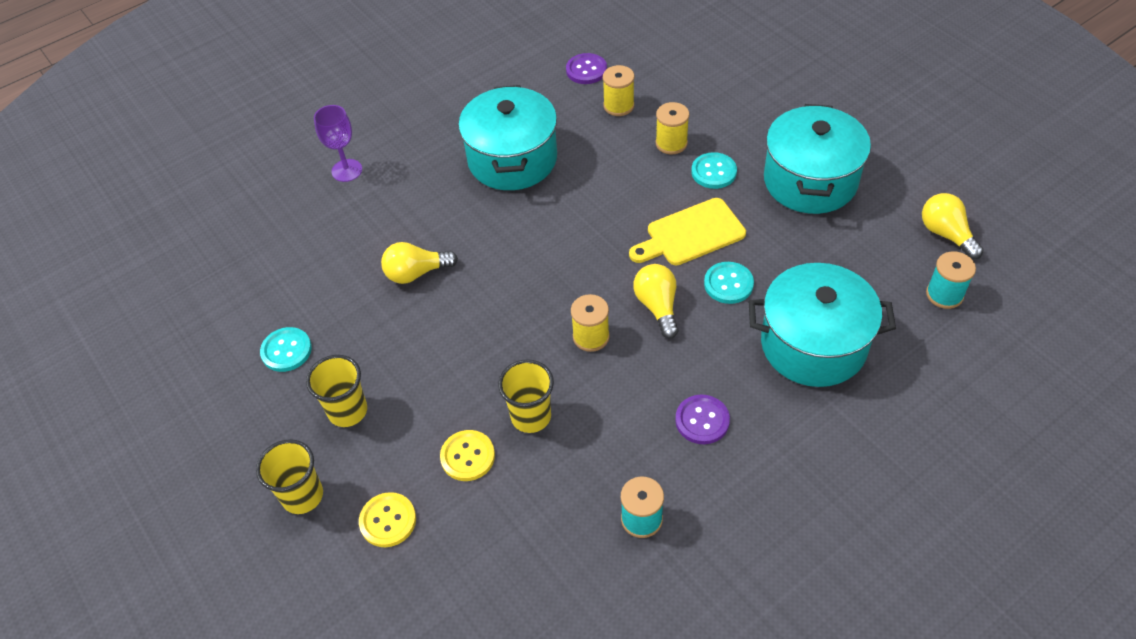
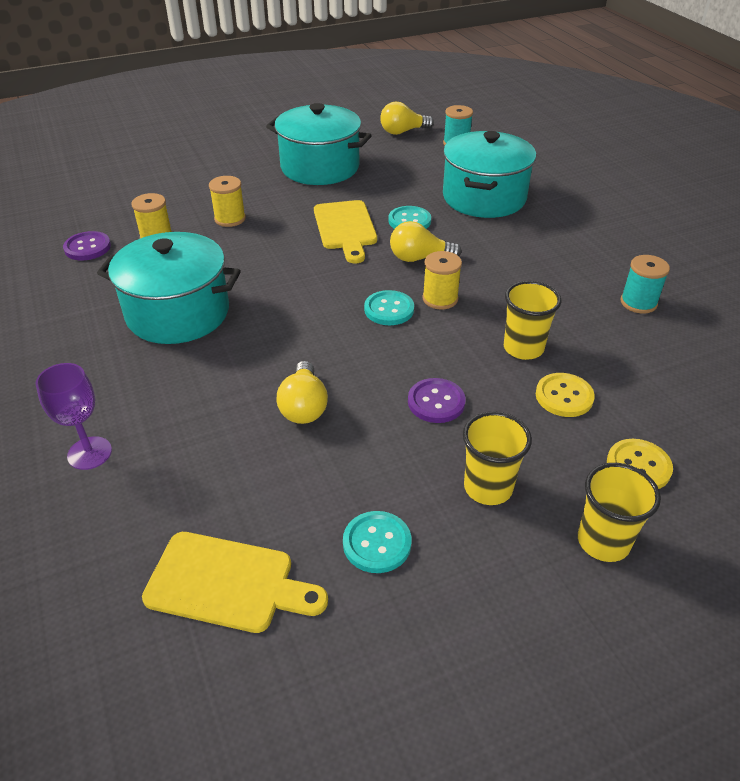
camera: 80 degrees left, 10 degrees down
purple button [675,395,730,444] -> purple button moved to [408,378,466,423]
turquoise button [691,152,737,189] -> turquoise button moved to [364,290,414,325]
none -> yellow cutting board [142,532,328,633]

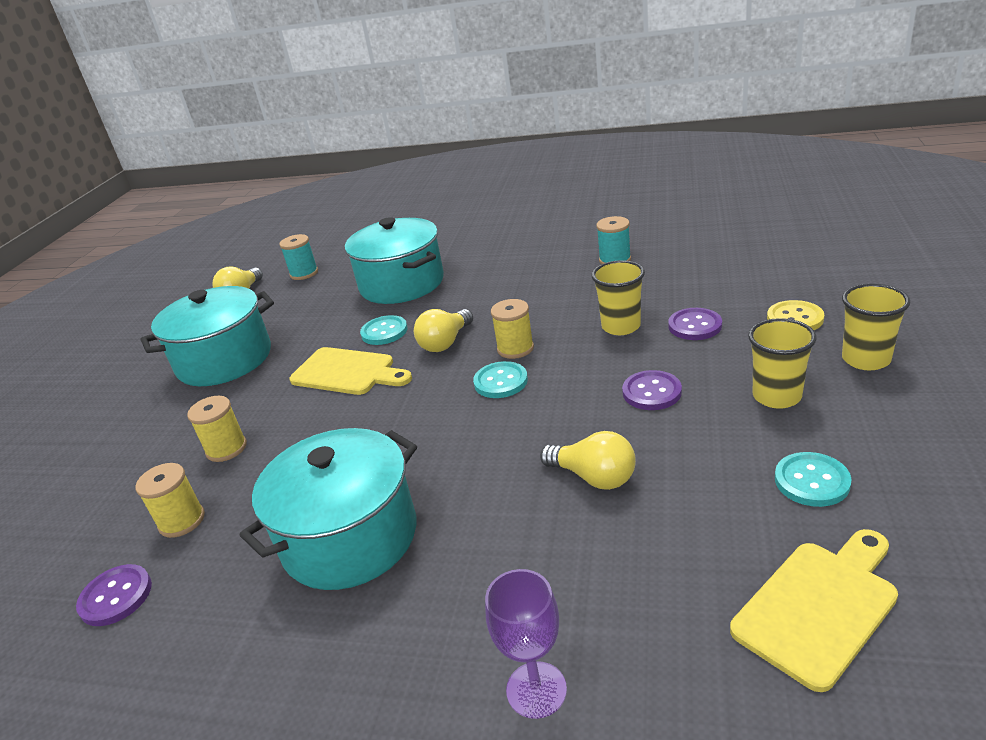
camera: 50 degrees left, 10 degrees down
yellow button [536,373,595,417] -> purple button [668,308,722,340]

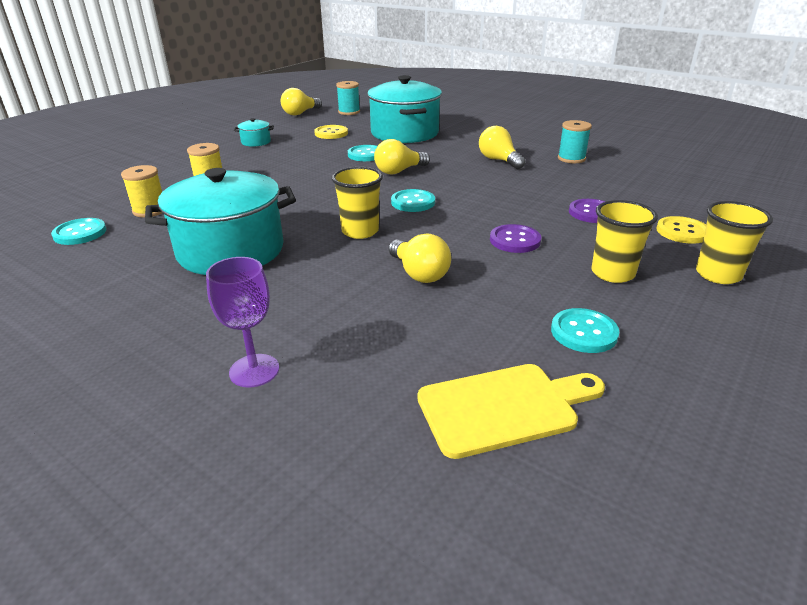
camera: 20 degrees right, 0 degrees up
purple button [76,564,152,626] -> turquoise button [51,218,106,245]
turquoise pot [141,286,274,386] -> turquoise pot [234,118,274,147], size x0.42
yellow cutting board [289,347,412,395] -> none
yellow spool [491,299,534,359] -> none
yellow cup [592,260,645,335] -> yellow cup moved to [332,167,383,239]
none -> yellow button [314,125,348,139]
none -> yellow light bulb [479,126,525,169]

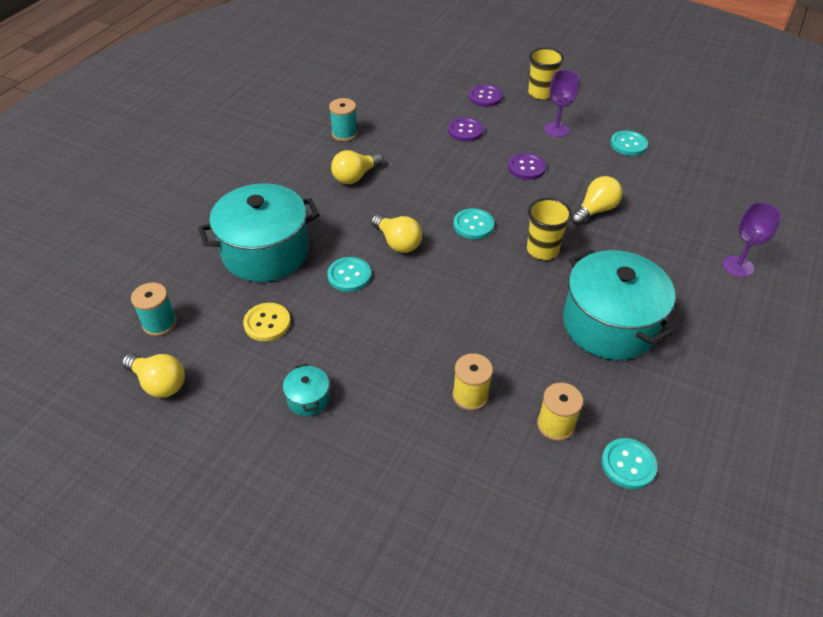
camera: 100 degrees left, 15 degrees up
yellow cutting board [418,364,605,459] -> none
yellow cup [591,200,658,283] -> purple goblet [544,70,580,137]
yellow button [656,216,706,244] -> purple button [469,85,503,107]

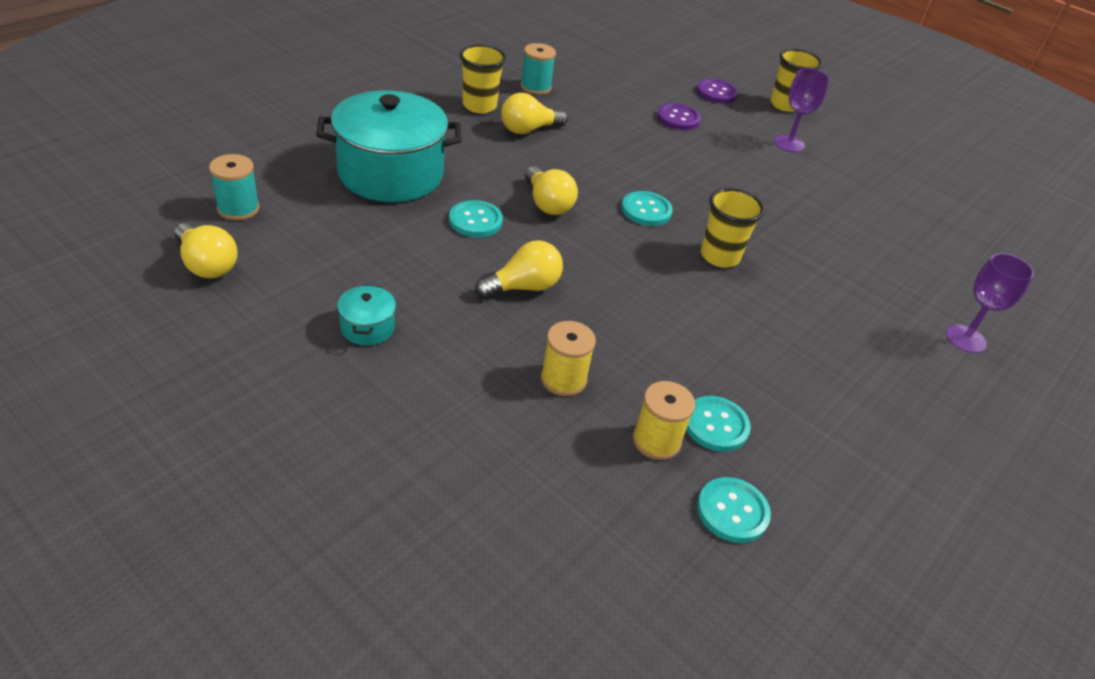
camera: 10 degrees right, 5 degrees down
yellow button [243,303,291,341] -> none
purple button [508,153,546,180] -> none
turquoise pot [563,249,675,360] -> none
yellow light bulb [571,176,623,225] -> yellow light bulb moved to [475,240,563,299]
turquoise button [610,130,648,156] -> turquoise button moved to [686,396,751,452]
none -> yellow cup [460,45,506,113]

